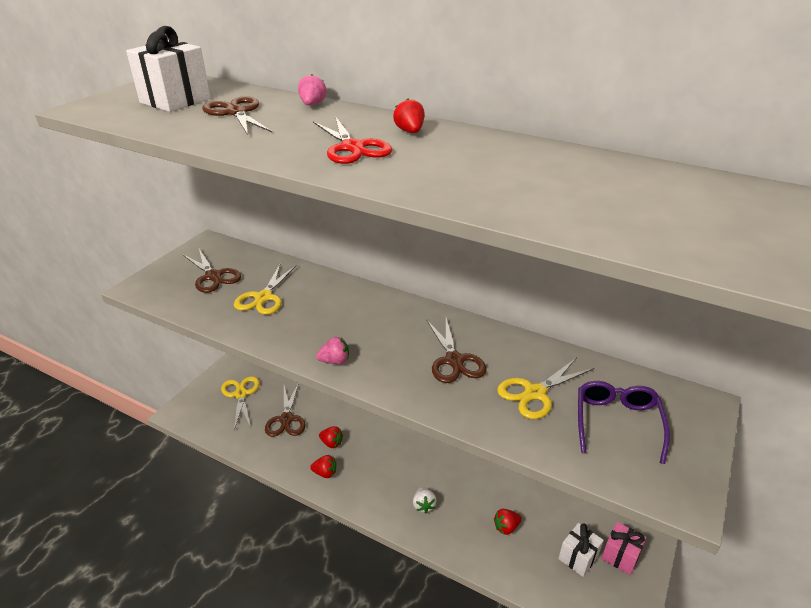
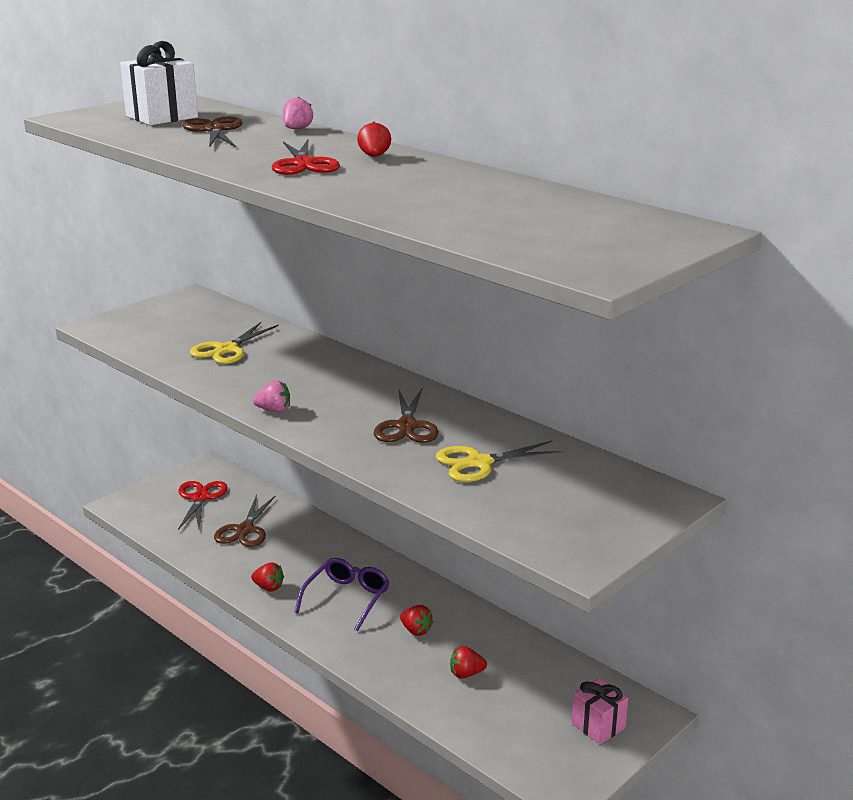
camera: 15 degrees right, 10 degrees down
brown scissors [182,249,241,293] -> none
yellow scissors [221,376,260,430] -> red scissors [178,481,228,530]
red strawberry [319,426,343,448] -> red strawberry moved to [400,605,433,636]
white strawberry [413,487,437,513] -> none
white gift [558,523,604,577] -> none
purple glasses [578,381,670,464] -> purple glasses moved to [295,558,389,631]

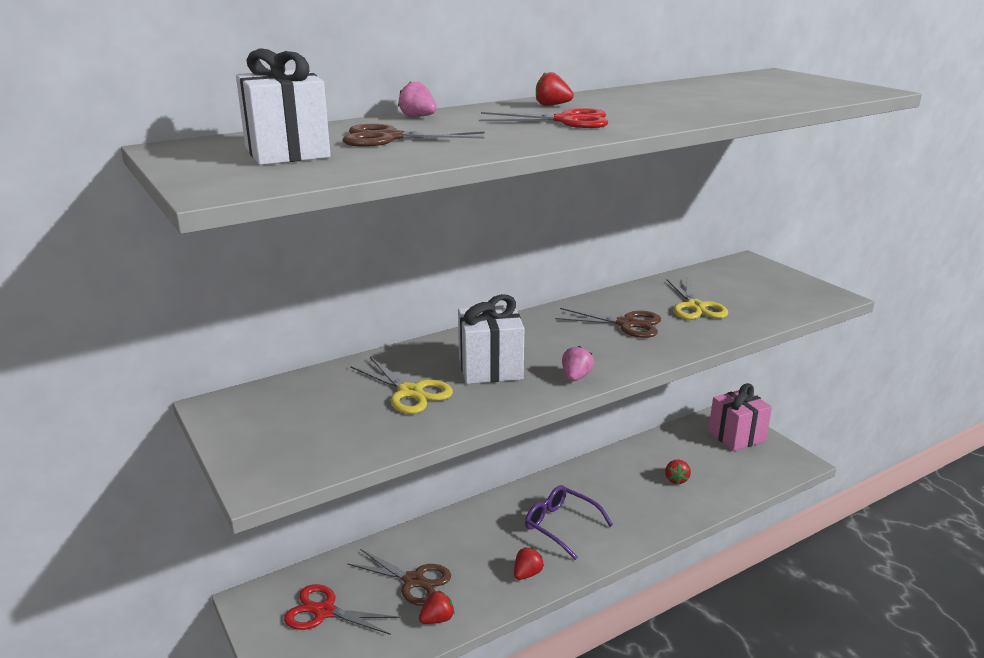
camera: 75 degrees left, 0 degrees up
red strawberry [400,605,433,636] -> red strawberry moved to [419,590,455,624]
pink gift [571,678,628,745] -> pink gift [708,383,772,451], size x1.54
none -> white gift [458,294,524,384]

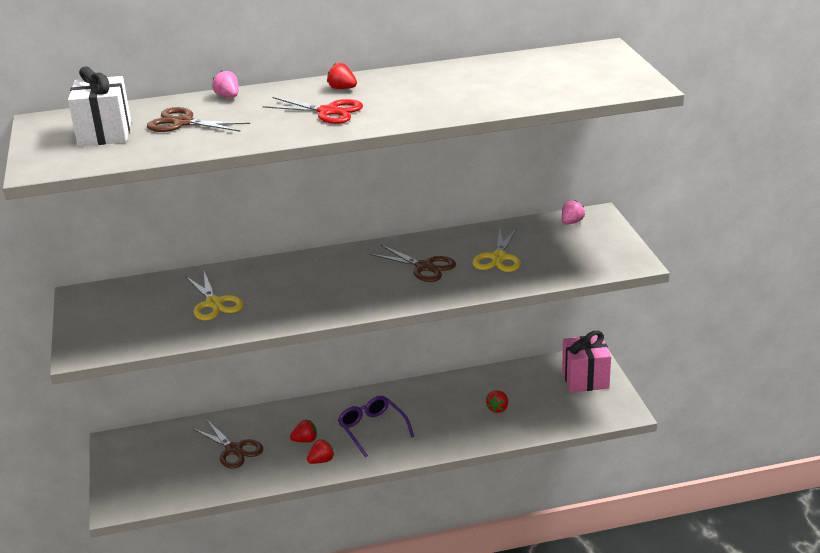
camera: 20 degrees right, 5 degrees up
red scissors [284,584,400,635] -> none
red strawberry [419,590,455,624] -> red strawberry moved to [290,420,317,443]
white gift [458,294,524,384] -> none
pink strawberry [562,346,594,381] -> pink strawberry moved to [562,200,585,225]

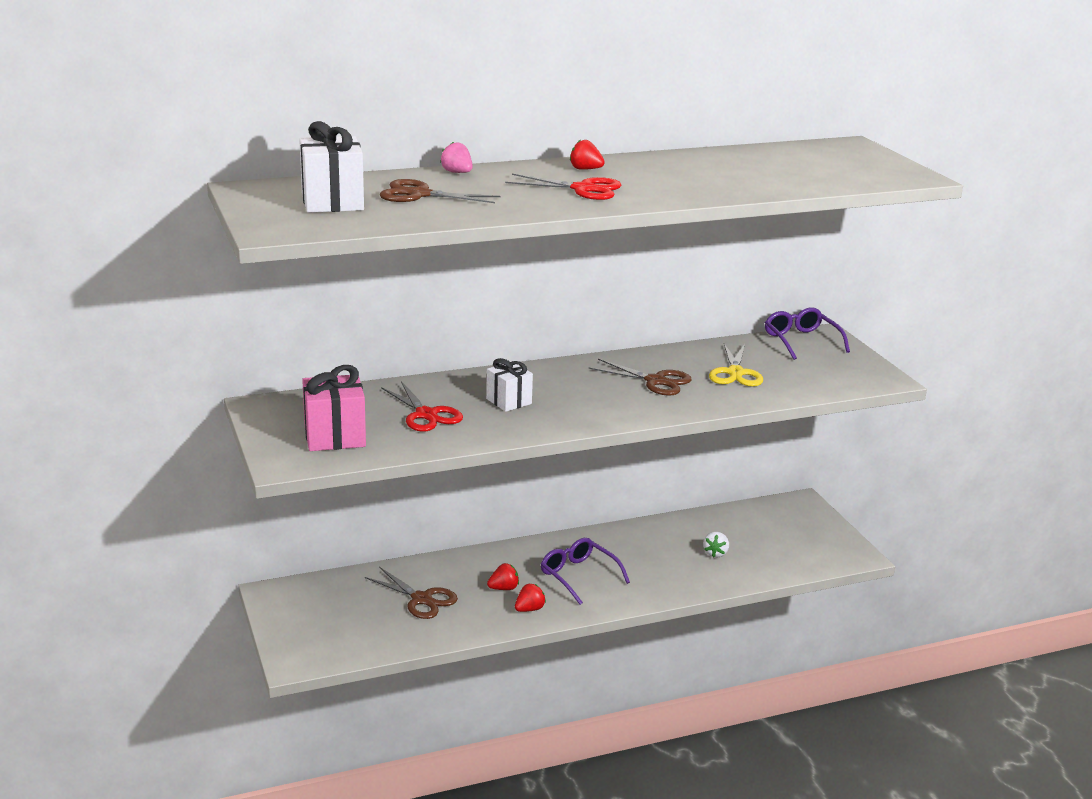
camera: 10 degrees left, 5 degrees down
yellow scissors [186,271,243,320] -> red scissors [381,381,463,432]
red strawberry [486,390,508,413] -> white strawberry [703,532,729,557]
pink strawberry [562,200,585,225] -> purple glasses [765,307,850,360]
pink gift [562,330,611,392] -> pink gift moved to [302,365,366,451]
none -> white gift [486,358,533,412]

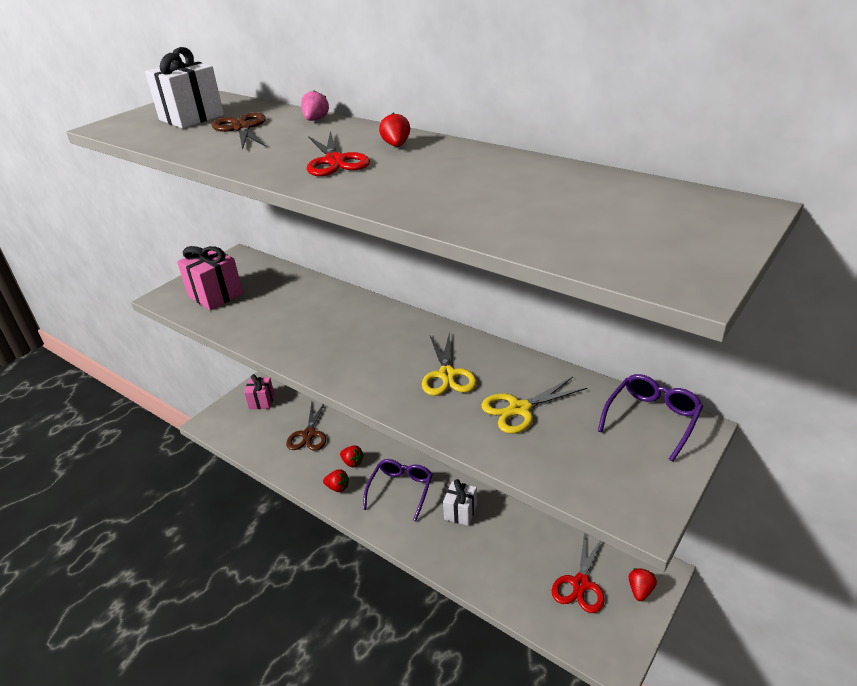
camera: 60 degrees right, 10 degrees up
red scissors [381,381,463,432] -> red scissors moved to [552,533,604,613]
white gift [486,358,533,412] -> white gift moved to [443,479,477,526]
brown scissors [589,359,692,396] -> yellow scissors [422,332,477,396]
white strawberry [703,532,729,557] -> none
none -> pink gift [244,374,274,409]
none -> red strawberry [629,568,657,601]

